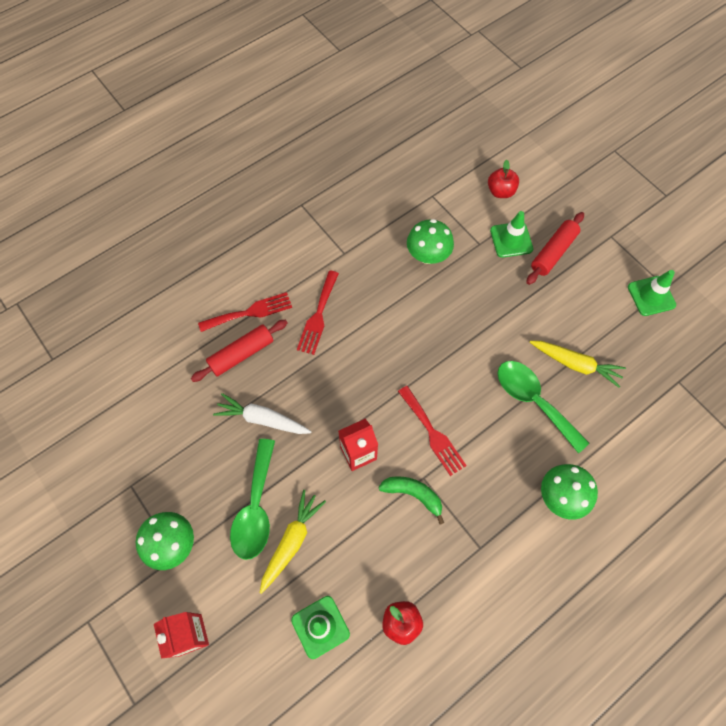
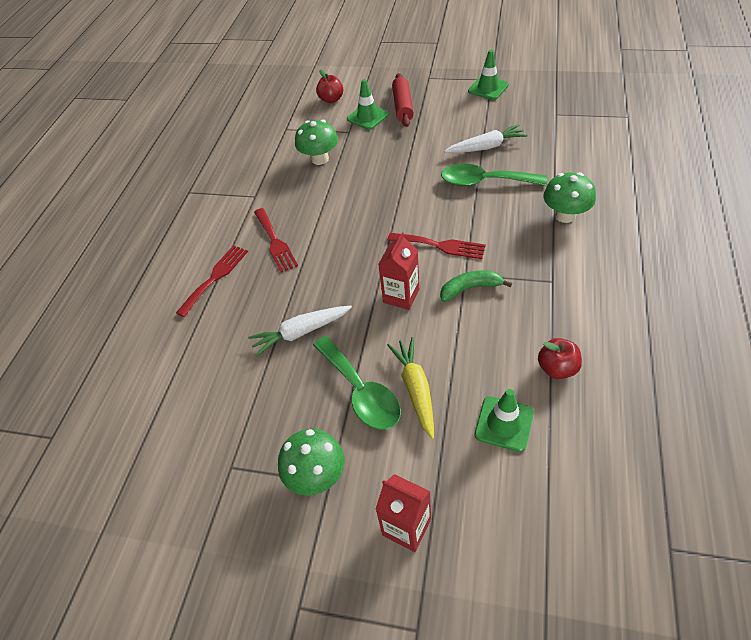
camera: 35 degrees left, 15 degrees down
red rolling pin [191,320,288,382] -> none
yellow carrot [530,341,626,388] -> white carrot [444,124,528,153]

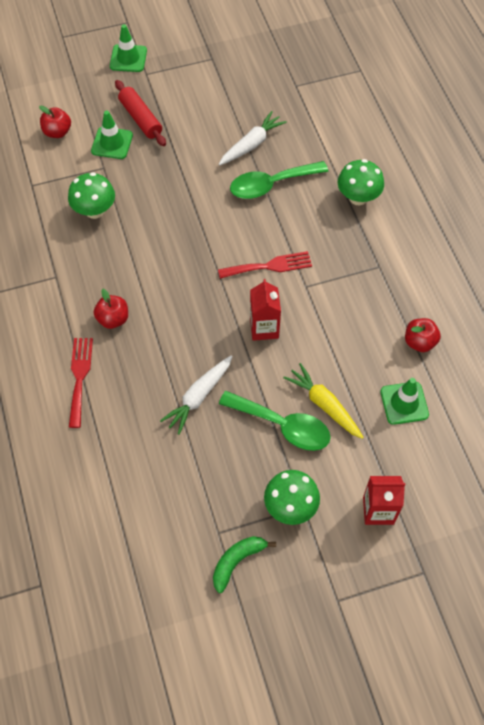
camera: 35 degrees left, 10 degrees up
red fork [254,208,298,273] -> red apple [94,289,128,329]
green banana [440,270,512,302] -> green banana moved to [213,536,276,593]
green traffic cone [468,50,509,100] -> green traffic cone moved to [110,24,147,72]

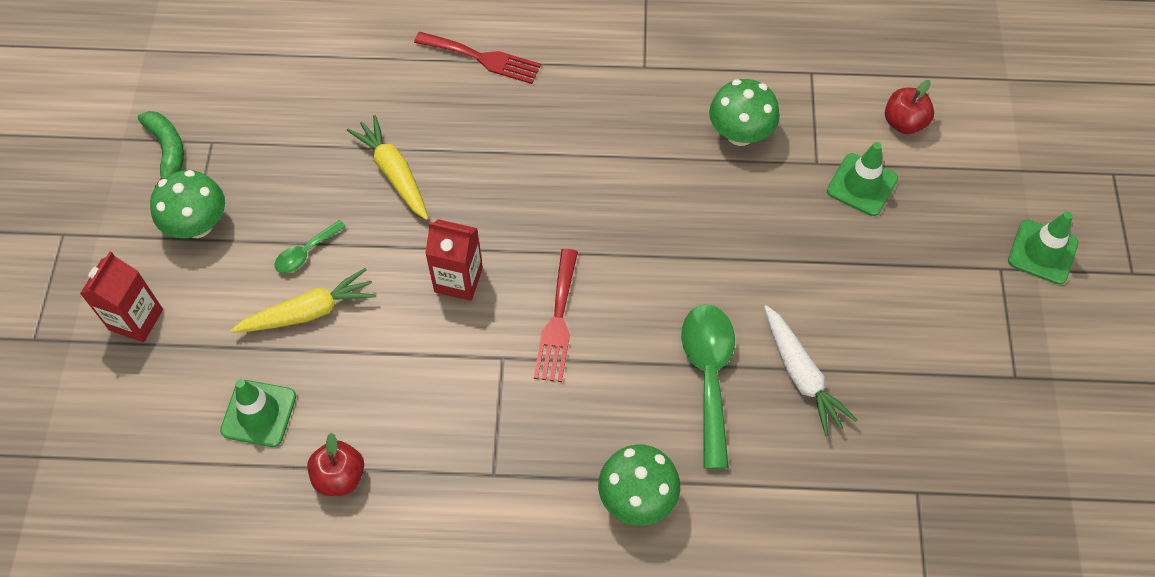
camera: 110 degrees right, 0 degrees up
red apple [94,289,128,329] -> none
red rolling pin [115,80,166,146] -> none
white carrot [160,355,233,435] -> yellow carrot [347,115,428,220]
green spoon [219,391,331,451] -> green spoon [275,220,346,273], size x0.50

